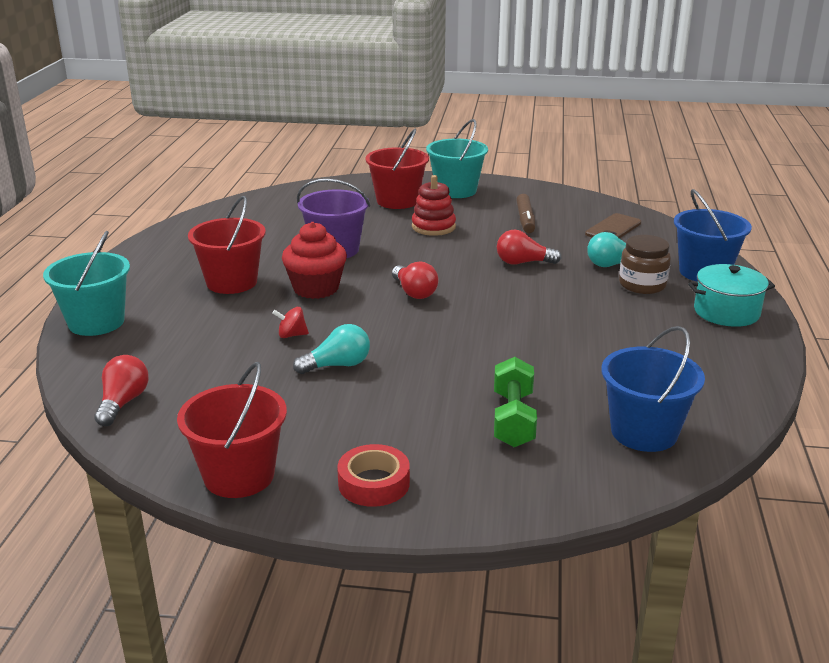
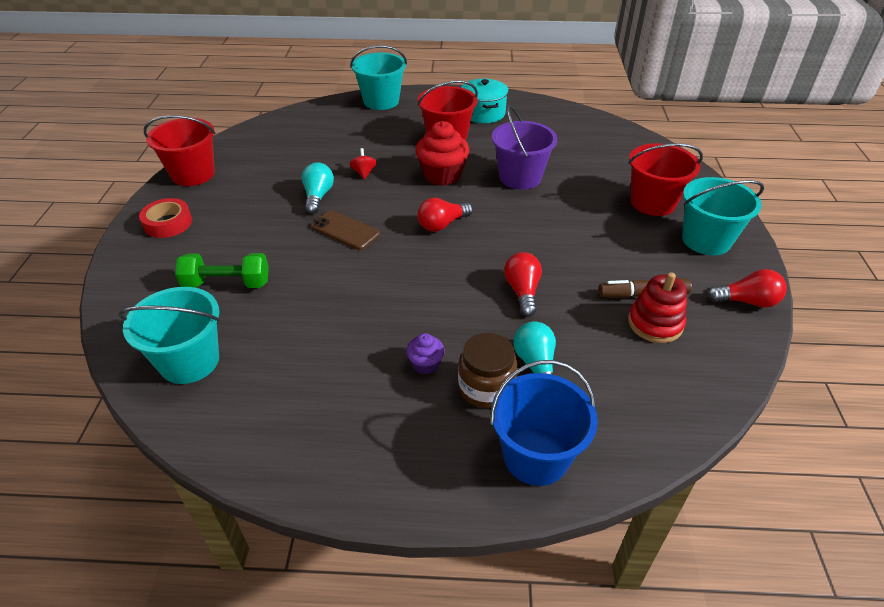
camera: 85 degrees right, 15 degrees up
red light bulb [94,355,149,426] -> red light bulb moved to [707,269,787,308]
turquoise light bulb [293,324,370,374] -> turquoise light bulb turned 150 degrees counterclockwise [302,162,334,214]
red stacking toy [412,175,456,236] -> red stacking toy moved to [628,272,687,343]
brown phone [585,213,641,238] -> brown phone moved to [311,210,380,250]
blue bucket [601,326,705,452] -> turquoise bucket [119,287,220,384]
turquoise pot [688,264,775,327] -> turquoise pot moved to [461,79,508,123]
none -> purple cupcake [406,333,445,375]

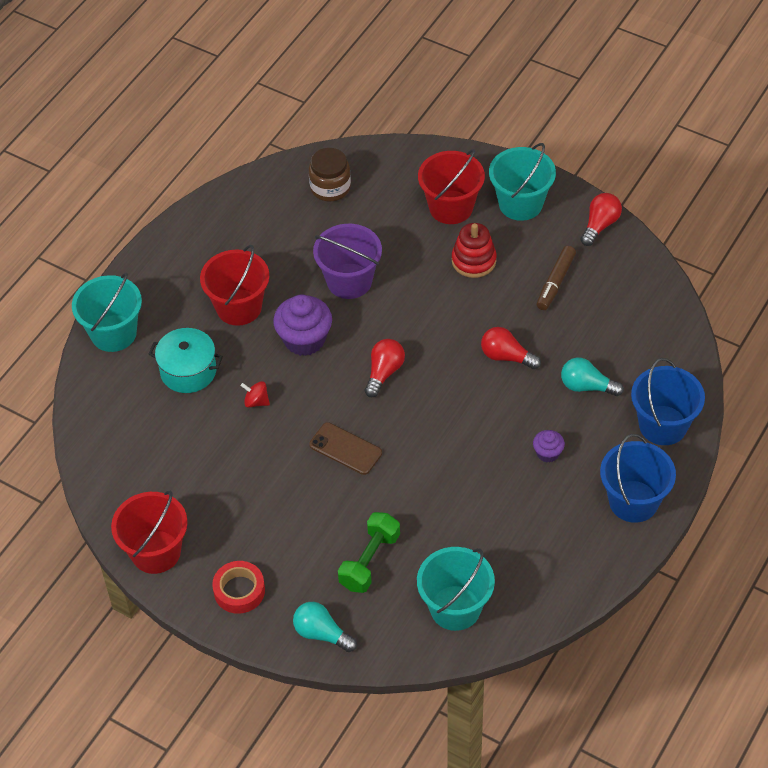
camera: 60 degrees left, 10 degrees up
turquoise light bulb [302,162,334,214] -> turquoise light bulb moved to [293,602,357,652]
brown phone [311,210,380,250] -> brown phone turned 60 degrees clockwise [309,422,382,475]
red cupcake [415,121,469,186] -> purple cupcake [273,295,332,356]
red light bulb [417,198,473,232] -> red light bulb turned 150 degrees counterclockwise [365,339,405,397]
brown jar [458,333,517,408] -> brown jar moved to [309,148,351,201]
turquoise pot [461,79,508,123] -> turquoise pot moved to [149,328,223,393]
red stacking toy [628,272,687,343] -> red stacking toy moved to [452,223,497,278]
none -> blue bucket [600,434,676,523]

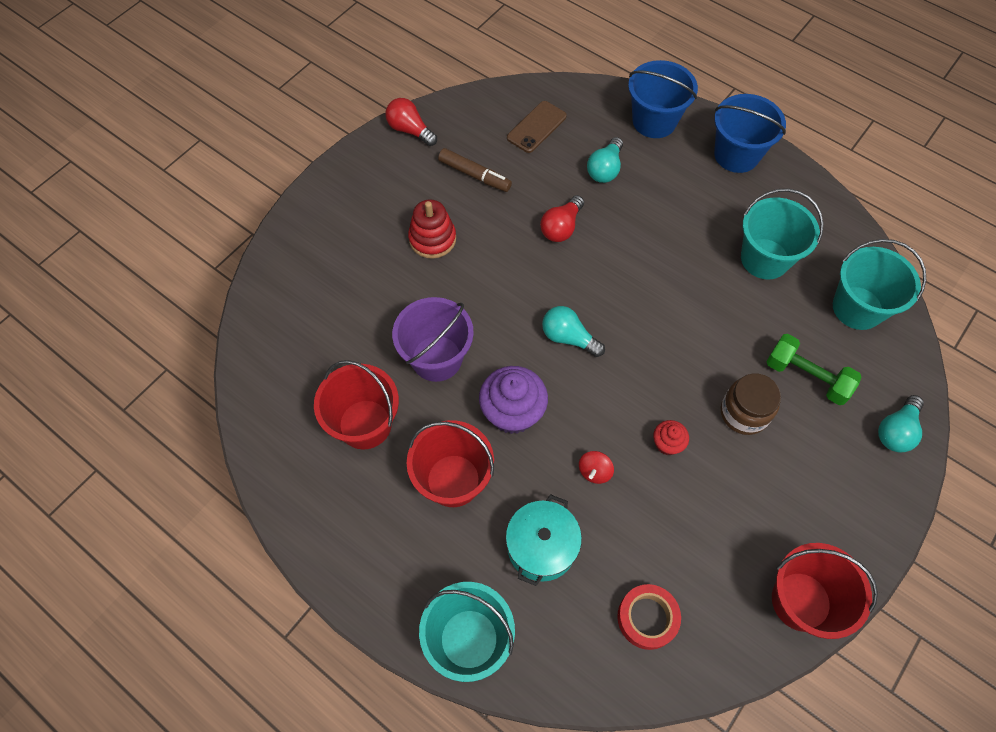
camera: 85 degrees left, 10 degrees up
red tape [212,561,265,614] -> red tape moved to [617,584,681,650]
brown jar [309,148,351,201] -> brown jar moved to [721,374,781,435]
brown phone [309,422,382,475] -> brown phone moved to [507,101,567,153]
red light bulb [365,339,405,397] -> turquoise light bulb [542,306,605,357]
red bucket [418,149,485,224] -> red bucket moved to [314,360,399,450]
turquoise bucket [489,143,556,221] -> turquoise bucket moved to [741,188,824,279]
purple cupcake [533,430,565,463] -> none
none -> red cupcake [653,420,689,455]

